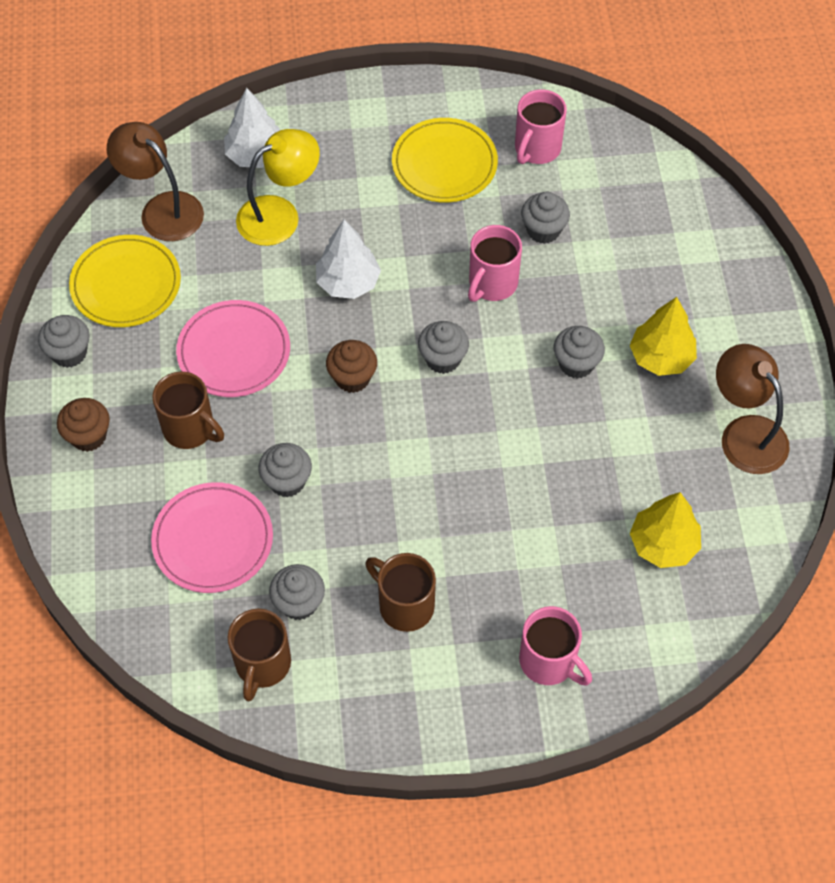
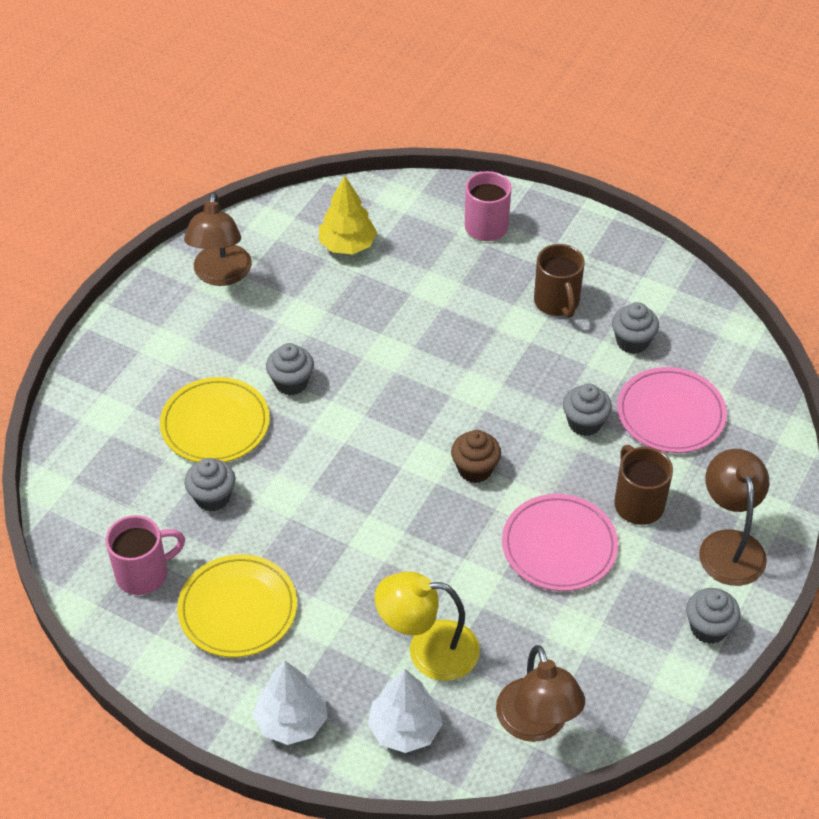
camera: 145 degrees left, 10 degrees down
brown cupcake [57,398,110,452] -> brown lamp [699,449,769,586]
yellow plate [69,235,181,327] -> yellow plate moved to [160,377,270,462]
brown mug [228,609,291,702] -> none
white tree [316,219,381,299] -> white tree moved to [253,661,328,745]
grey cupcake [418,321,469,374] -> none
pink mug [468,225,522,302] -> none
yellow tree [630,297,697,376] -> none

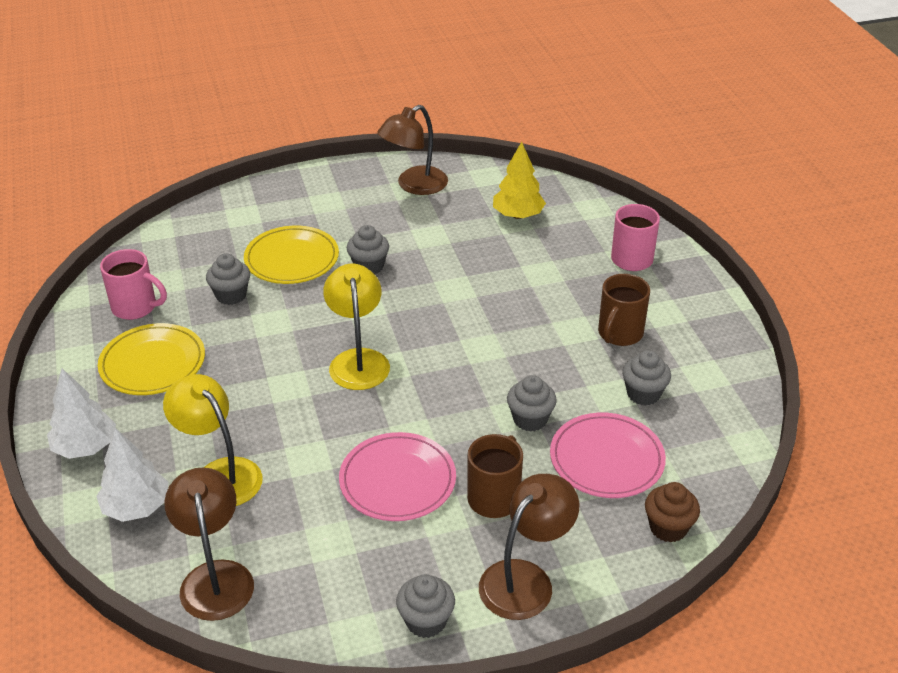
camera: 45 degrees right, 10 degrees down
brown cupcake [451,430,501,483] -> brown cupcake moved to [645,482,700,543]
brown lamp [496,645,585,742] -> brown lamp turned 135 degrees clockwise [165,467,254,621]
none -> yellow lamp [323,264,390,390]

